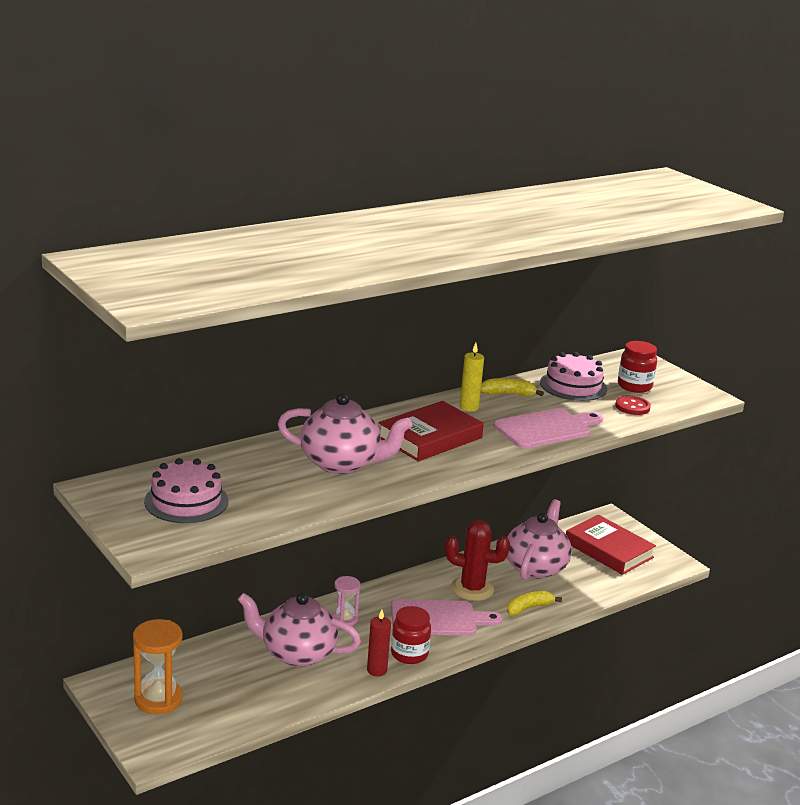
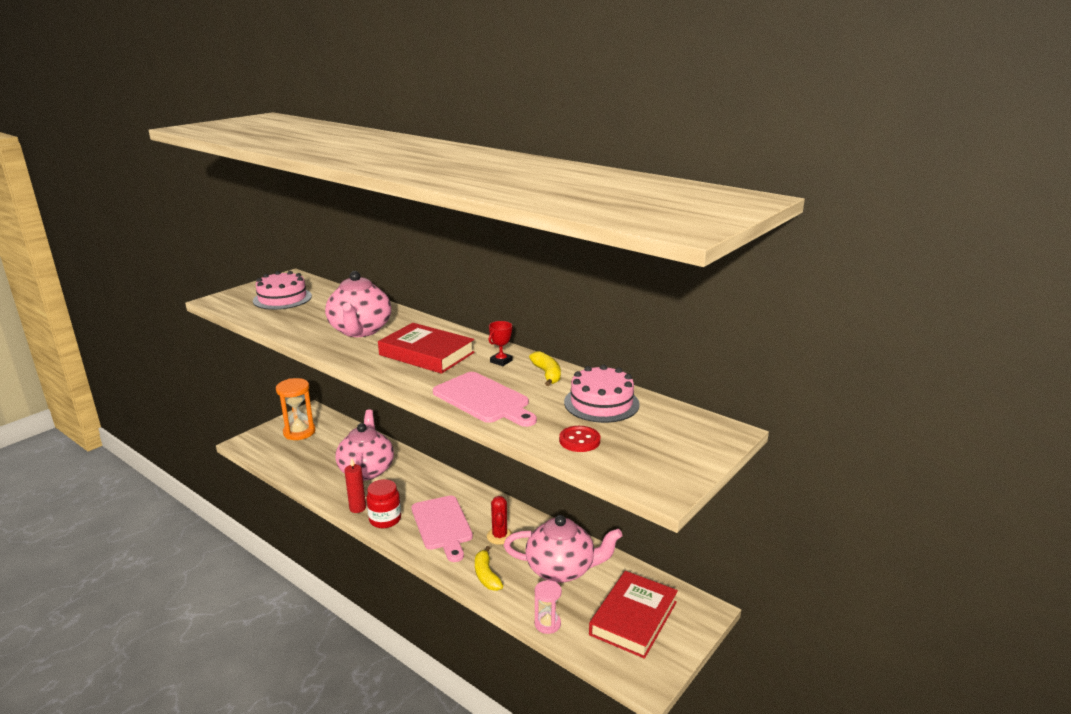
camera: 75 degrees right, 0 degrees up
pink hourglass [333,576,360,626] -> pink hourglass moved to [535,580,562,634]
red cactus [445,520,510,601] -> red cactus [487,496,513,545], size x0.65
yellow candle [460,343,484,412] -> red trophy [489,321,513,366]
yellow banana [507,591,562,616] -> yellow banana turned 150 degrees counterclockwise [475,546,503,591]
red jar [618,341,657,393] -> none

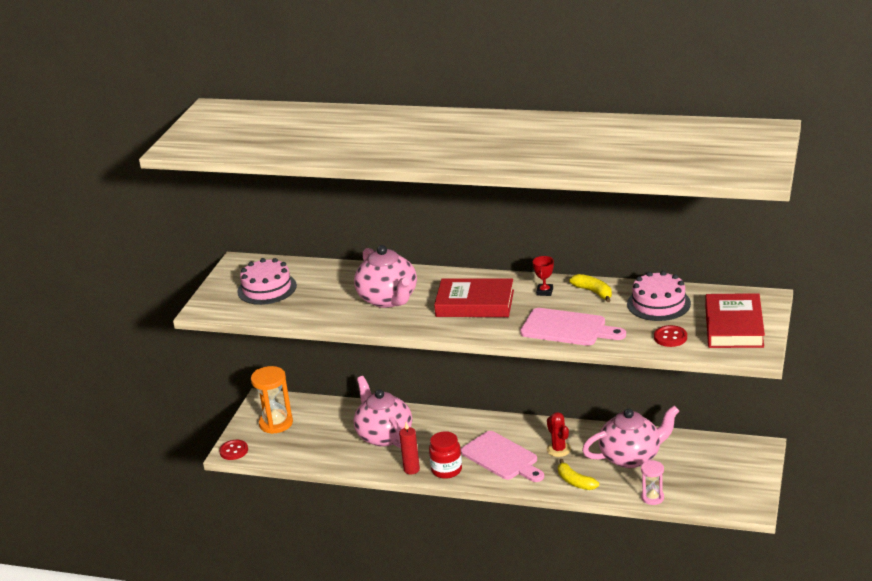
camera: 20 degrees left, 5 degrees up
red book [589,571,678,659] -> red book moved to [705,293,765,348]
none -> red button [219,440,248,460]

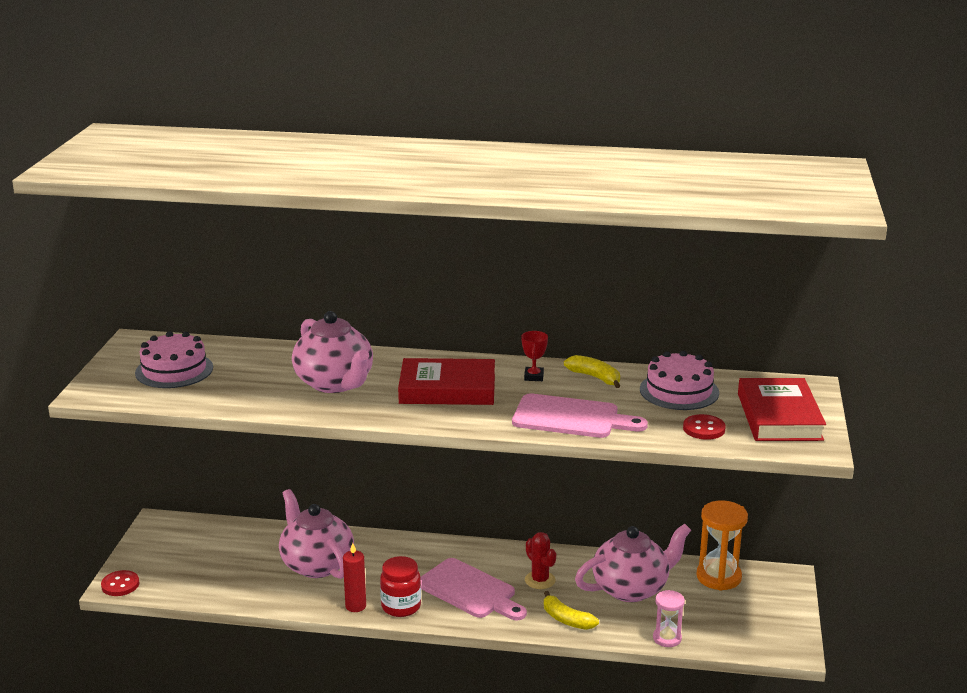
camera: 10 degrees left, 5 degrees down
orange hourglass [251,366,293,434] -> orange hourglass moved to [696,500,748,591]

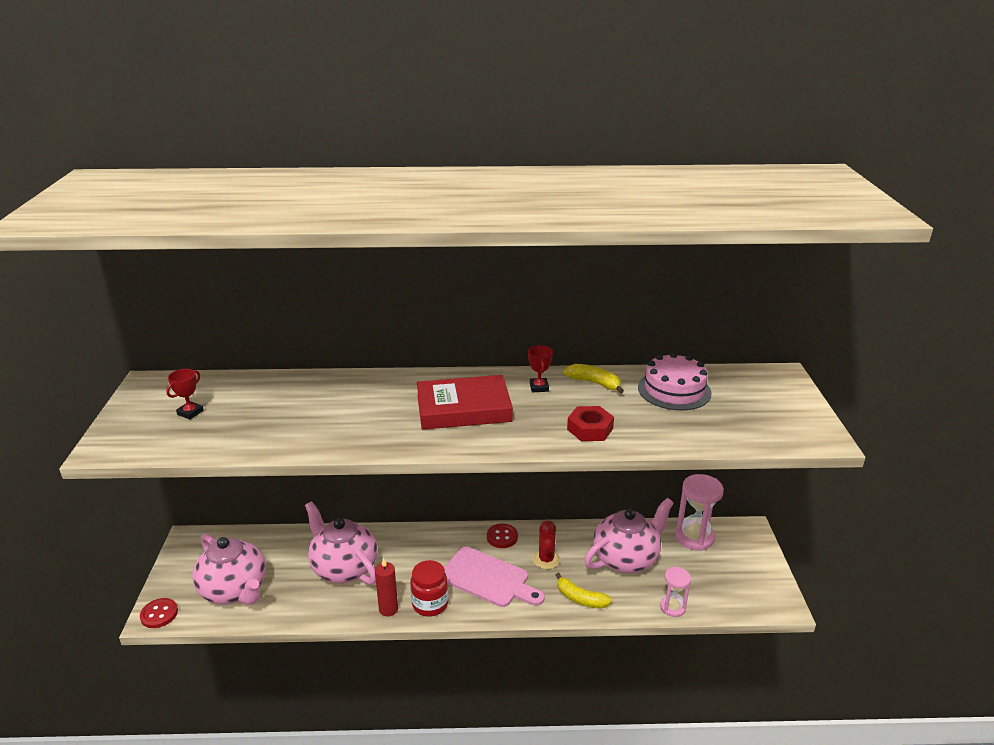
camera: 10 degrees left, 5 degrees up
pink cake [135,331,213,388] -> red trophy [166,369,204,419]
pink teapot [292,311,373,393] -> pink teapot moved to [192,533,266,605]
pink cutting board [512,393,648,438] -> red nut [567,406,614,441]
red cactus [525,532,556,589] -> red cactus turned 45 degrees clockwise [533,520,560,569]
red button [683,414,726,440] -> red button moved to [487,524,518,548]
orange hourglass [696,500,748,591] -> pink hourglass [675,474,724,551]
red book [738,378,826,441] -> none

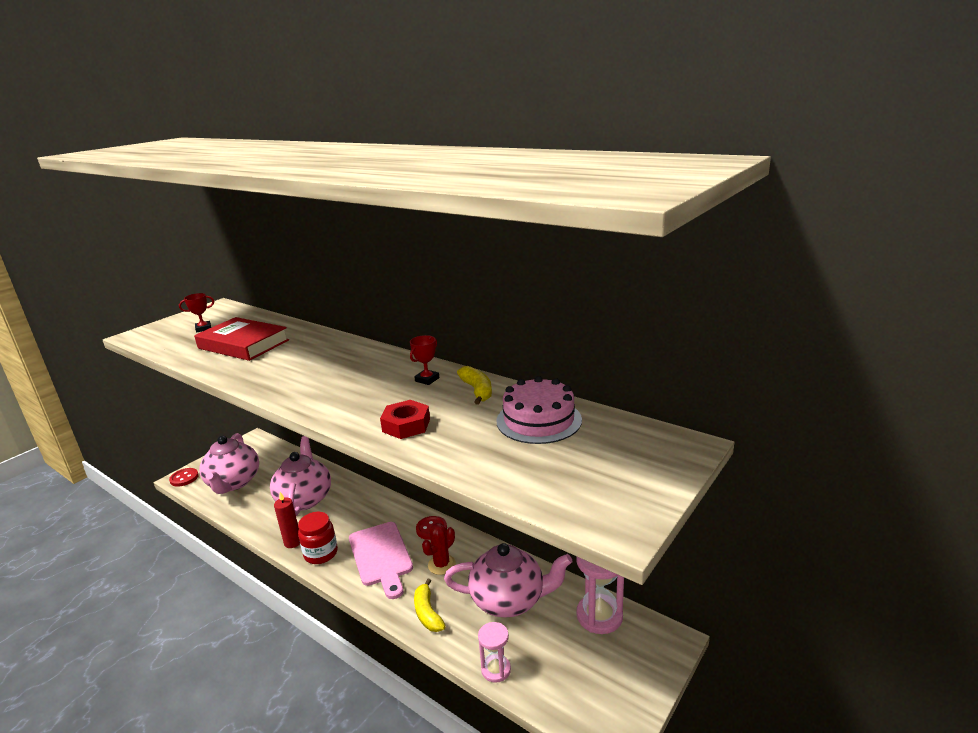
camera: 40 degrees right, 5 degrees down
red book [417,375,513,430] -> red book moved to [194,317,289,361]

